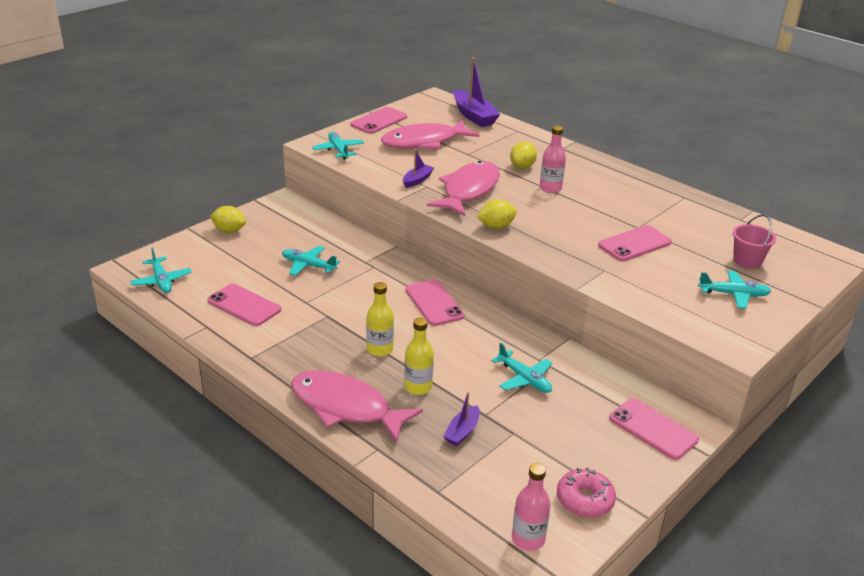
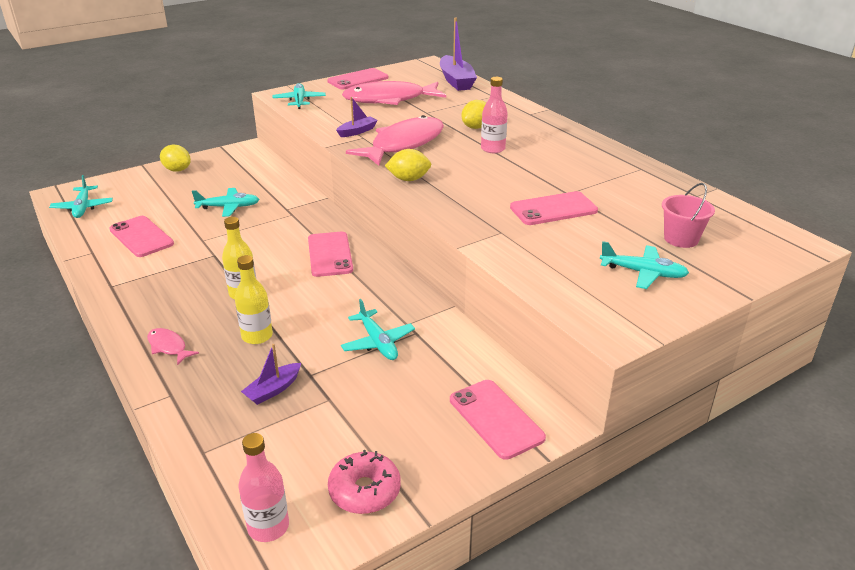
camera: 15 degrees right, 0 degrees up
turquoise plane [282,246,340,276] -> turquoise plane turned 135 degrees clockwise [192,188,260,217]
pink fish [291,370,423,443] -> pink fish [147,328,199,365], size x0.43

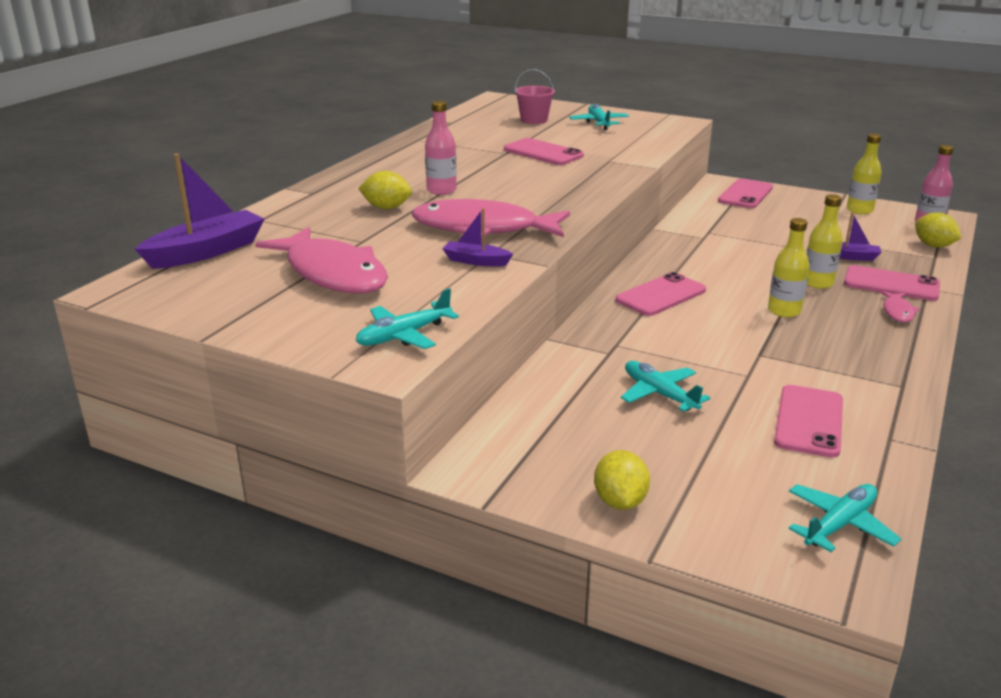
camera: 120 degrees left, 5 degrees down
pink phone [327,68,388,89] -> pink phone moved to [844,265,940,301]
pink donut [328,450,401,514] -> yellow bottle [847,133,882,214]
turquoise plane [341,299,415,360] -> none
yellow lemon [385,149,431,181] -> yellow lemon moved to [915,212,961,248]

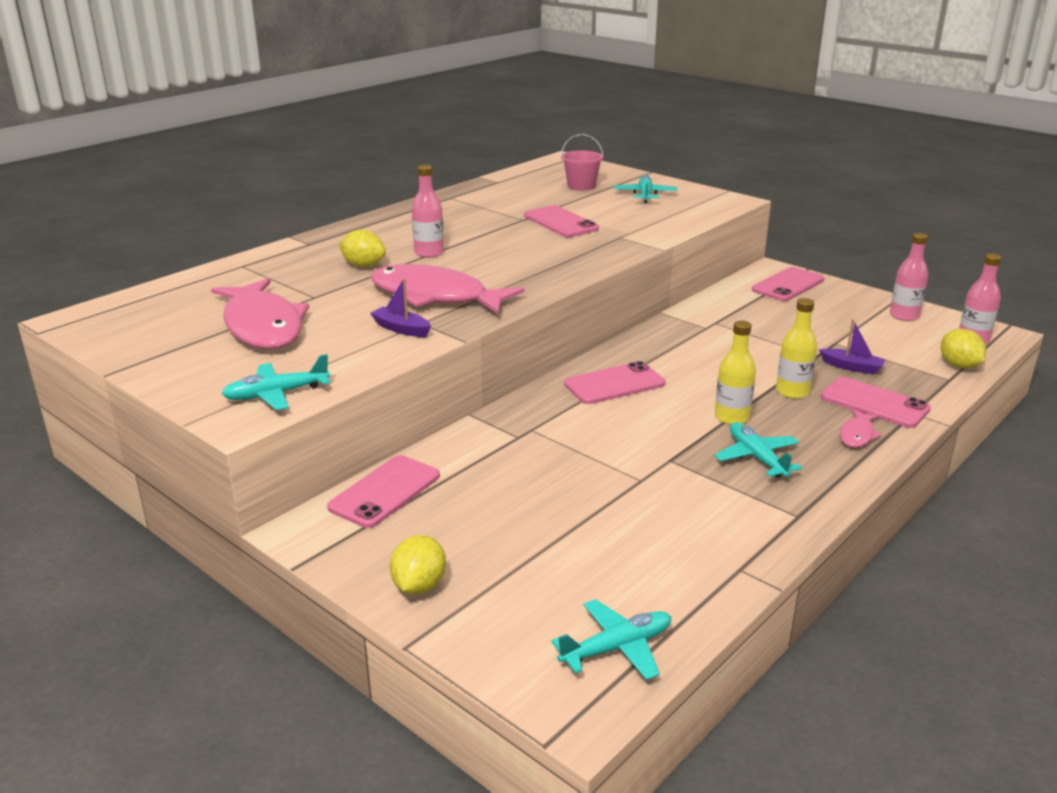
camera: 15 degrees right, 0 degrees up
purple boat [135,154,264,269] -> none
turquoise plane [621,361,710,412] -> turquoise plane moved to [714,422,802,477]
pink phone [774,385,843,458] -> pink phone moved to [327,455,440,528]
yellow bottle [847,133,882,214] -> pink bottle [890,233,928,321]

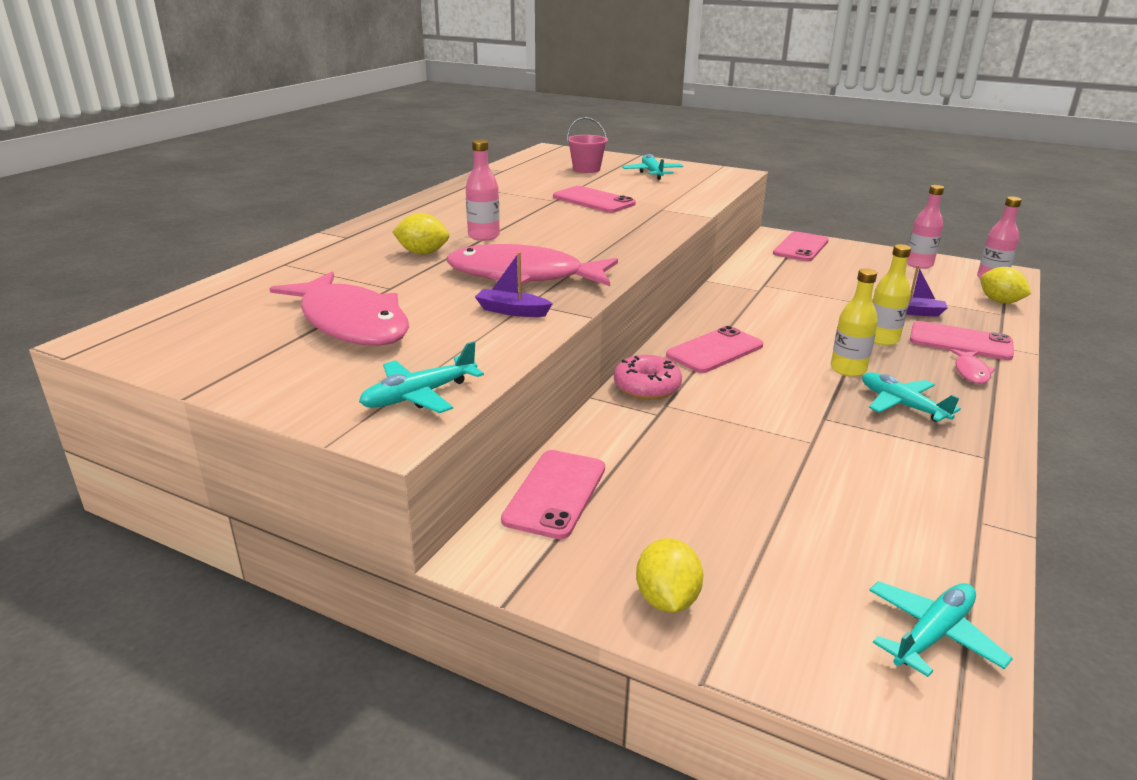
camera: 15 degrees left, 0 degrees up
none -> pink donut [614,355,682,400]

